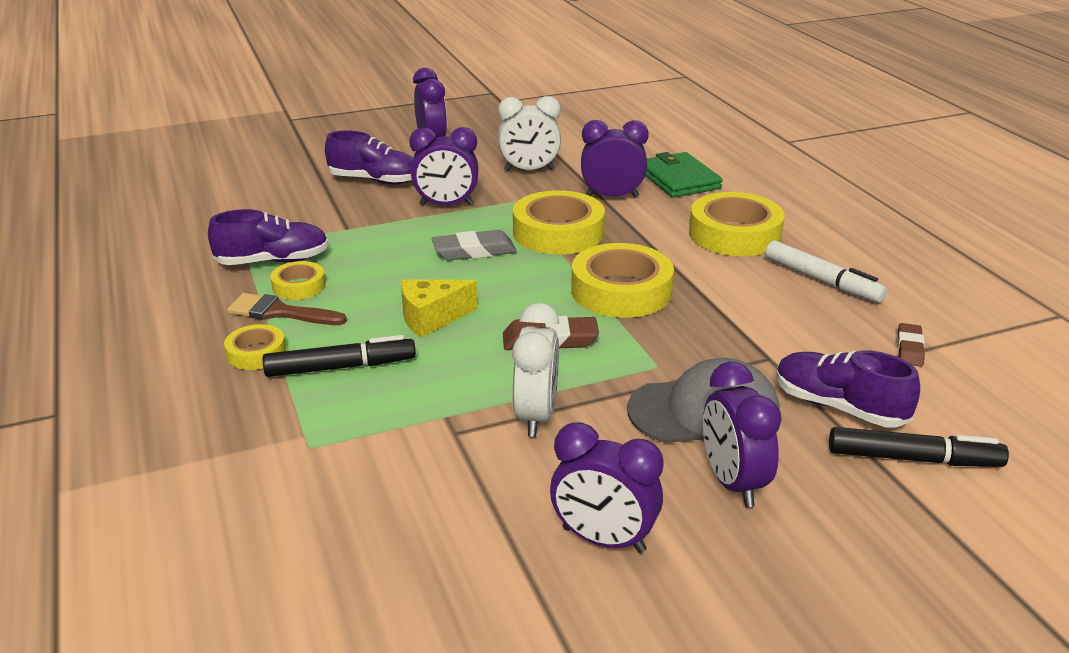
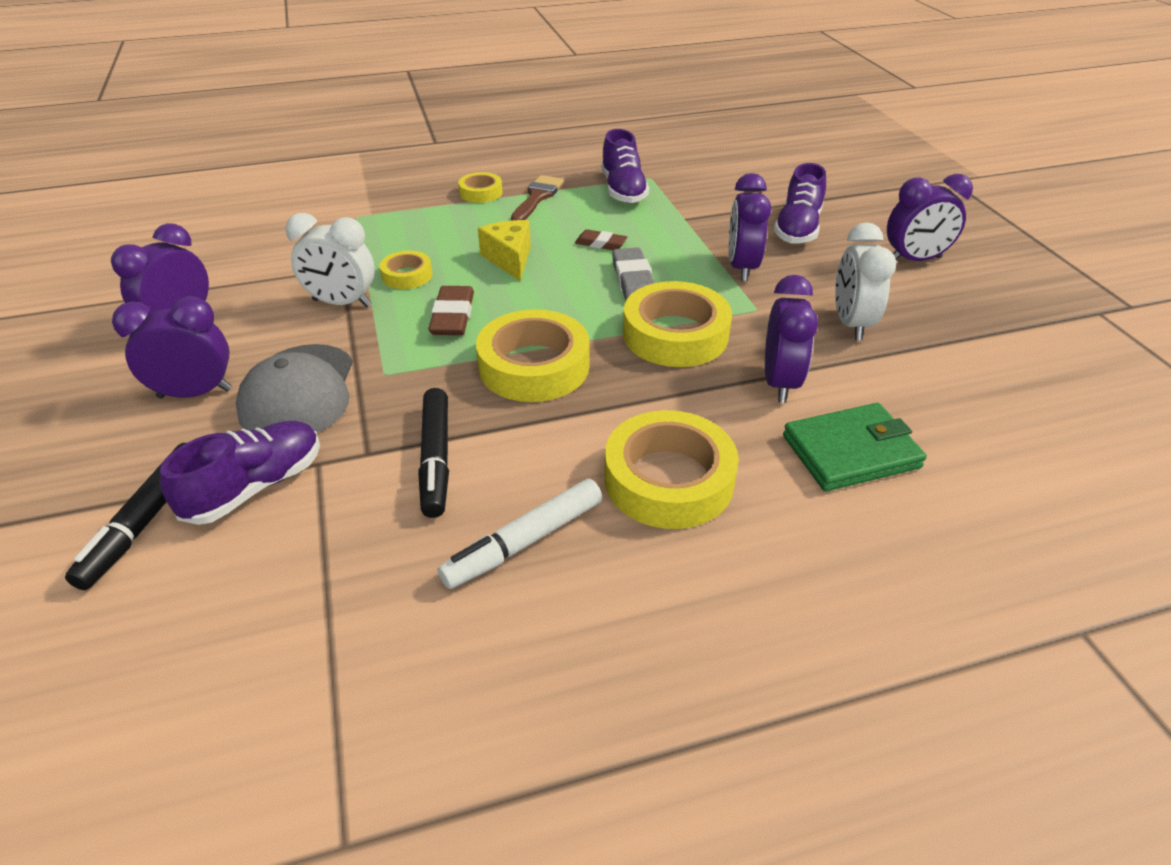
camera: 95 degrees right, 10 degrees up
black marker [263,335,416,377] -> black marker moved to [418,388,449,518]
yellow tape [271,261,326,300] -> yellow tape moved to [379,251,432,289]
brown eraser [897,323,925,367] -> brown eraser moved to [575,229,627,250]

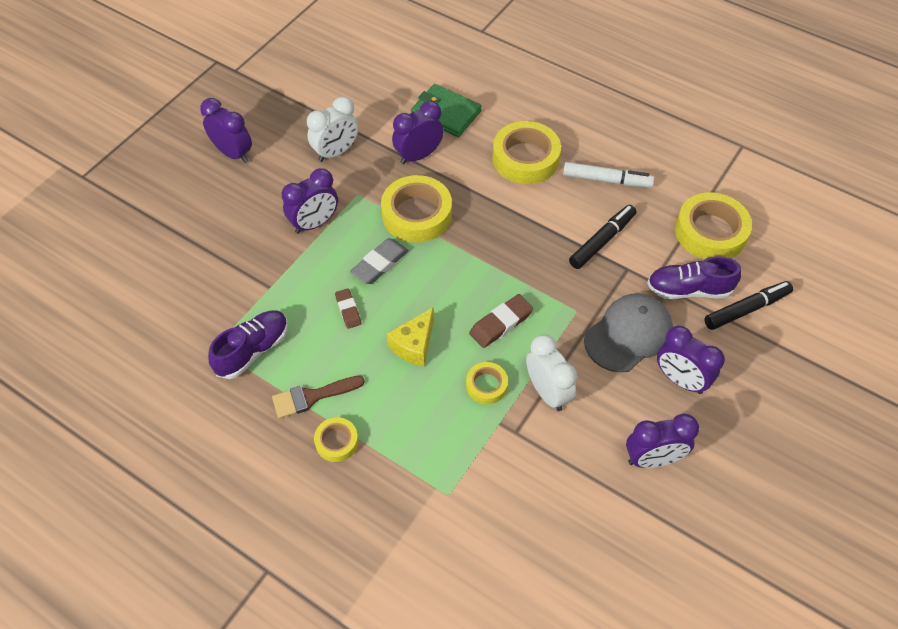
camera: 130 degrees left, 15 degrees up
yellow tape [476,309,590,402] -> yellow tape moved to [675,193,752,259]
purple shoe [774,163,826,244] -> none

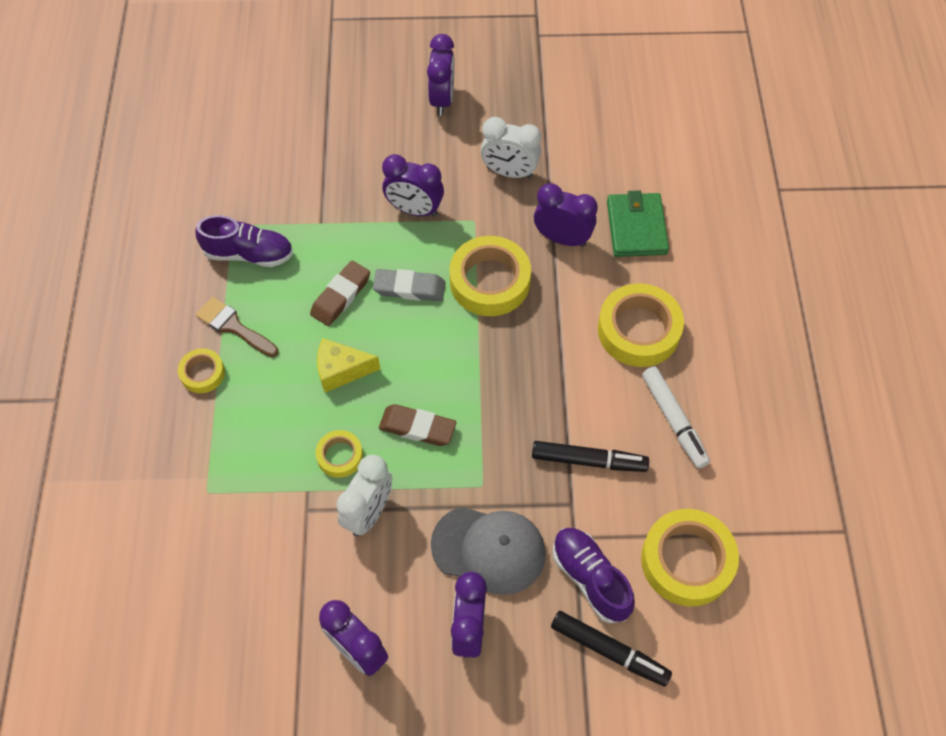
camera: 55 degrees right, 5 degrees up
brown eraser [335,288,361,329] -> brown eraser [310,261,370,326], size x1.55

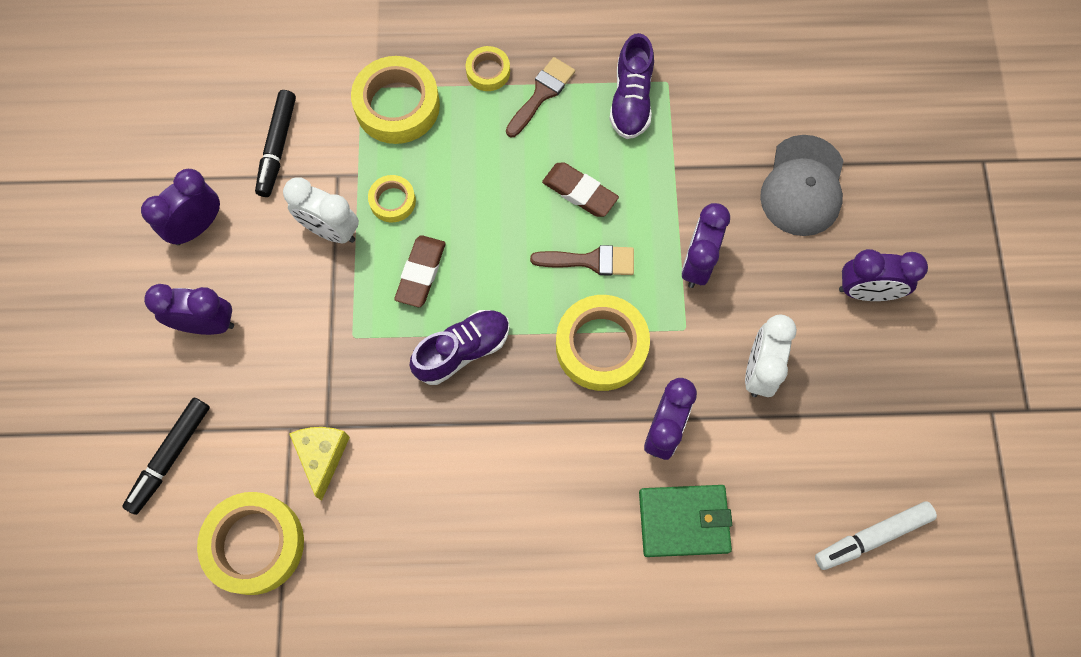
camera: 90 degrees right, 10 degrees up
yellow cheese [317,338,380,393] -> yellow cheese moved to [289,427,350,501]
grey eraser [373,269,446,301] -> brown brush [530,245,634,276]
grey cap [431,507,546,595] -> grey cap moved to [760,135,844,236]
black marker [532,441,649,472] -> black marker moved to [255,90,296,197]
purple shoe [553,528,635,623] -> purple shoe moved to [410,310,510,385]
yellow tape [598,283,684,367] -> yellow tape moved to [351,56,440,144]
white marker [642,367,710,469] -> white marker moved to [815,501,937,570]

